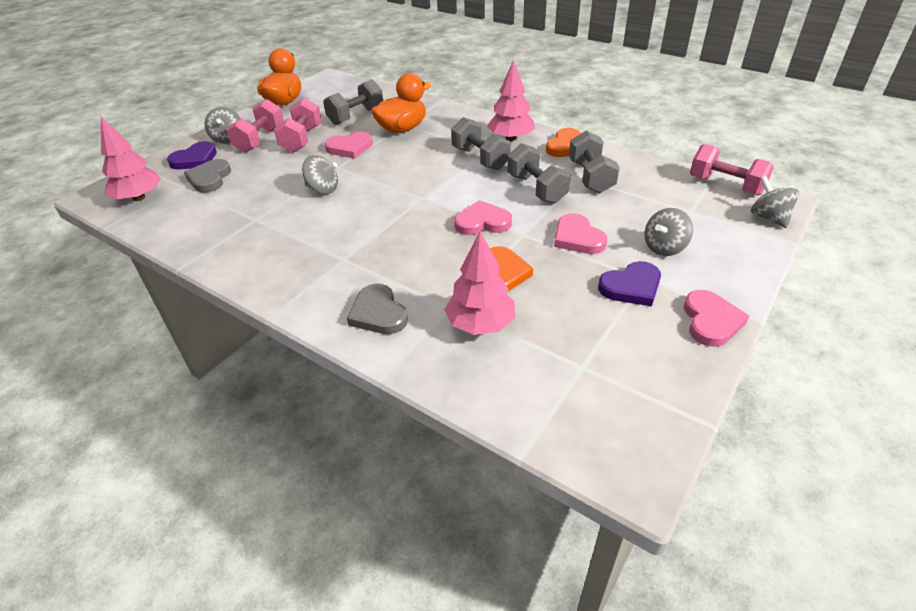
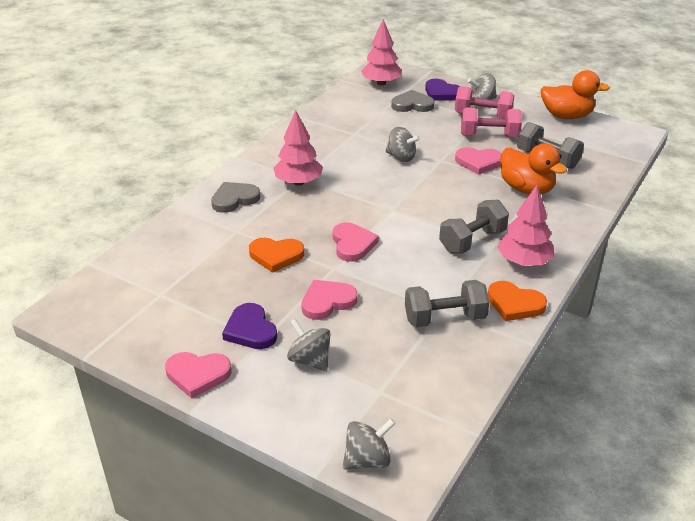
camera: 85 degrees right, 5 degrees down
grey spinning top [302,155,338,194] -> grey spinning top turned 75 degrees counterclockwise [385,127,420,162]
pink heart [325,131,373,159] -> pink heart turned 60 degrees counterclockwise [455,147,502,175]
pink tree [444,232,515,335] -> pink tree moved to [273,110,323,186]
grey dumbbell [507,143,571,204] -> none
pink dumbbell [690,144,774,196] -> none

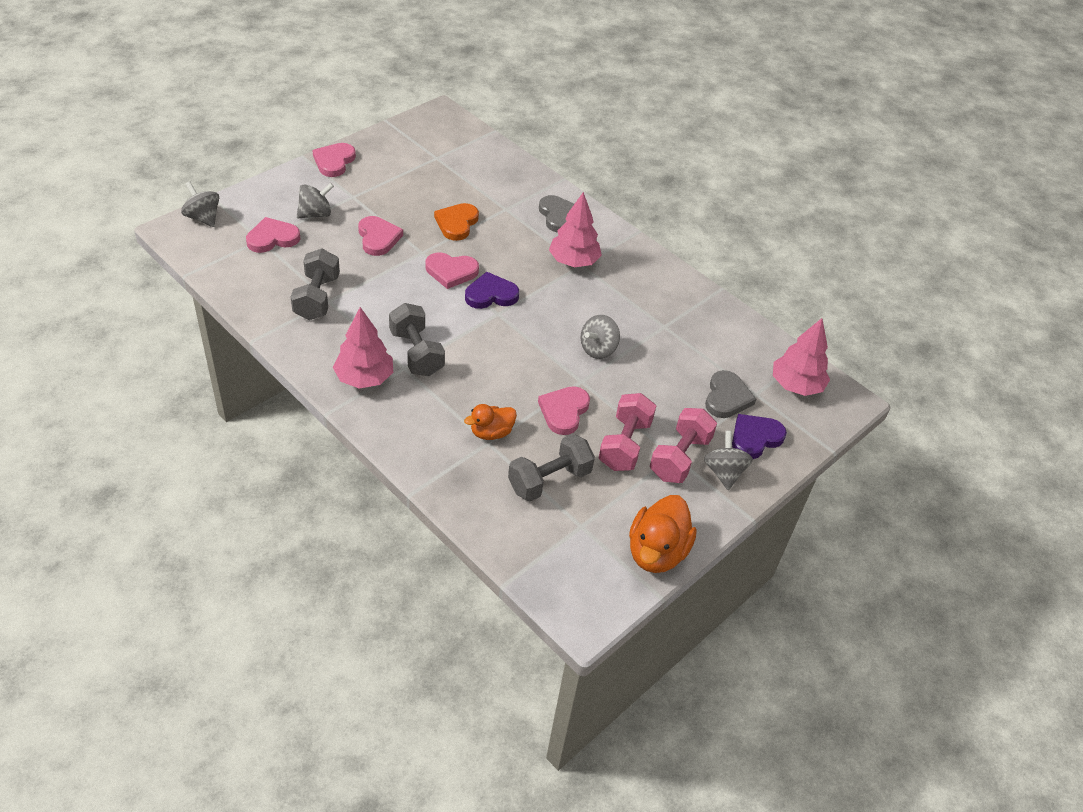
camera: 100 degrees right, 10 degrees up
purple heart [222,303,277,349] -> purple heart moved to [465,272,519,309]
grey spinning top [343,418,396,470] -> grey spinning top turned 150 degrees clockwise [181,182,219,227]
orange heart [488,281,547,321] -> none
orange duck [500,143,567,194] -> orange duck [464,404,517,440], size x0.61
none -> pink heart [246,217,300,253]

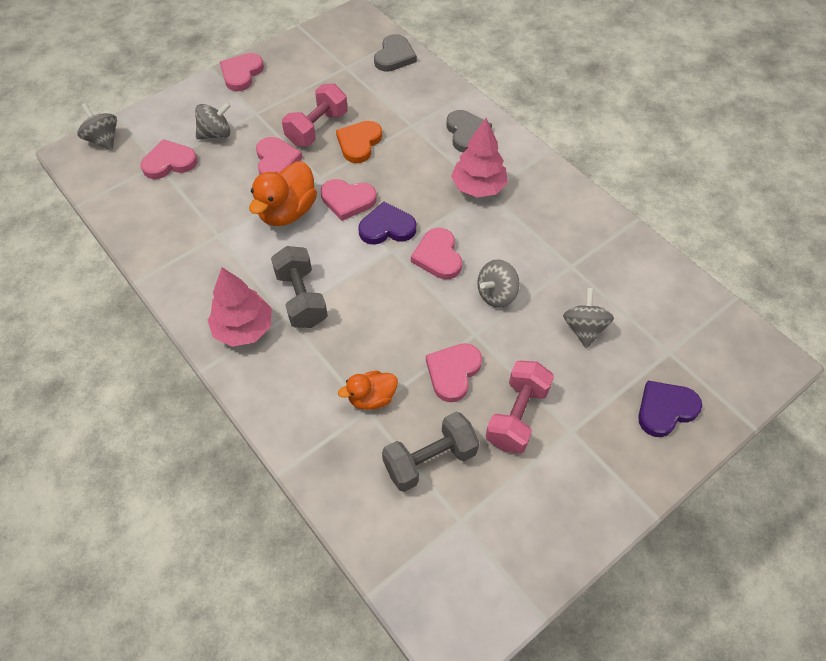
camera: 10 degrees right, 10 degrees up
grey dumbbell [291,248,340,320] -> none
orange duck [629,495,697,573] -> orange duck moved to [249,161,317,226]
pink dumbbell [650,408,717,483] -> pink dumbbell moved to [282,83,348,146]
grey spinning top [704,431,753,490] -> grey spinning top moved to [563,288,614,348]
grey heart [705,370,756,418] -> grey heart moved to [374,34,417,72]
pink tree [773,318,830,396] -> none
none -> pink heart [411,228,462,279]

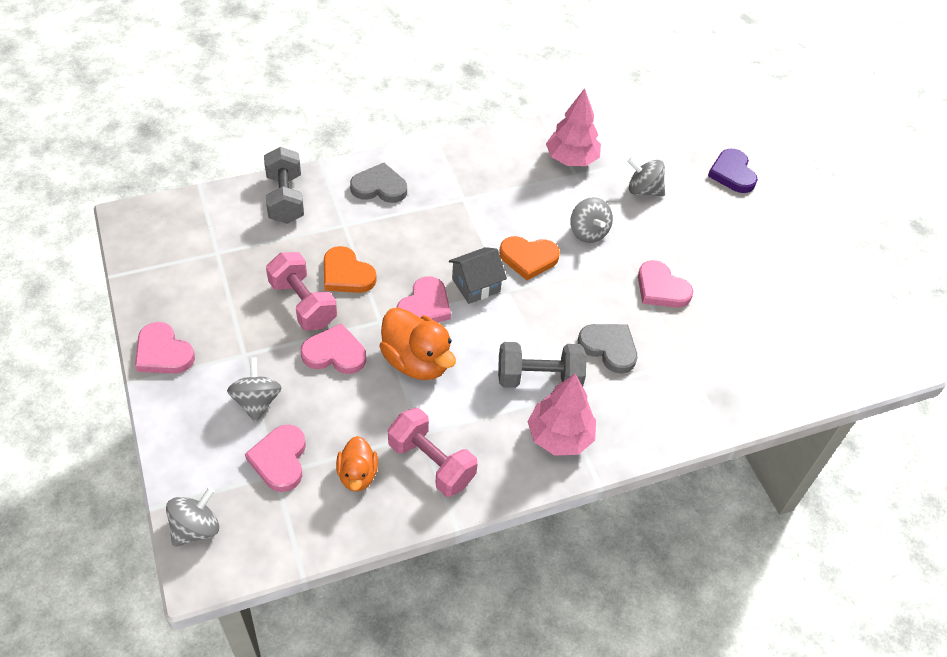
camera: 75 degrees left, 5 degrees down
grey spinning top [77,103,117,150] -> grey spinning top turned 150 degrees clockwise [166,487,219,547]
orange duck [338,371,398,410] -> orange duck moved to [336,436,378,492]
purple heart [358,202,416,245] -> grey house [449,247,507,304]
grey heart [374,34,417,72] -> grey heart moved to [578,324,637,374]
grey dumbbell [382,412,479,492] -> grey dumbbell moved to [264,147,304,224]
pink heart [411,228,462,279] -> orange heart [499,236,560,280]
pink tree [451,118,508,197] -> pink tree moved to [546,88,601,166]
pink dumbbell [486,360,554,454] -> pink dumbbell moved to [388,408,478,497]

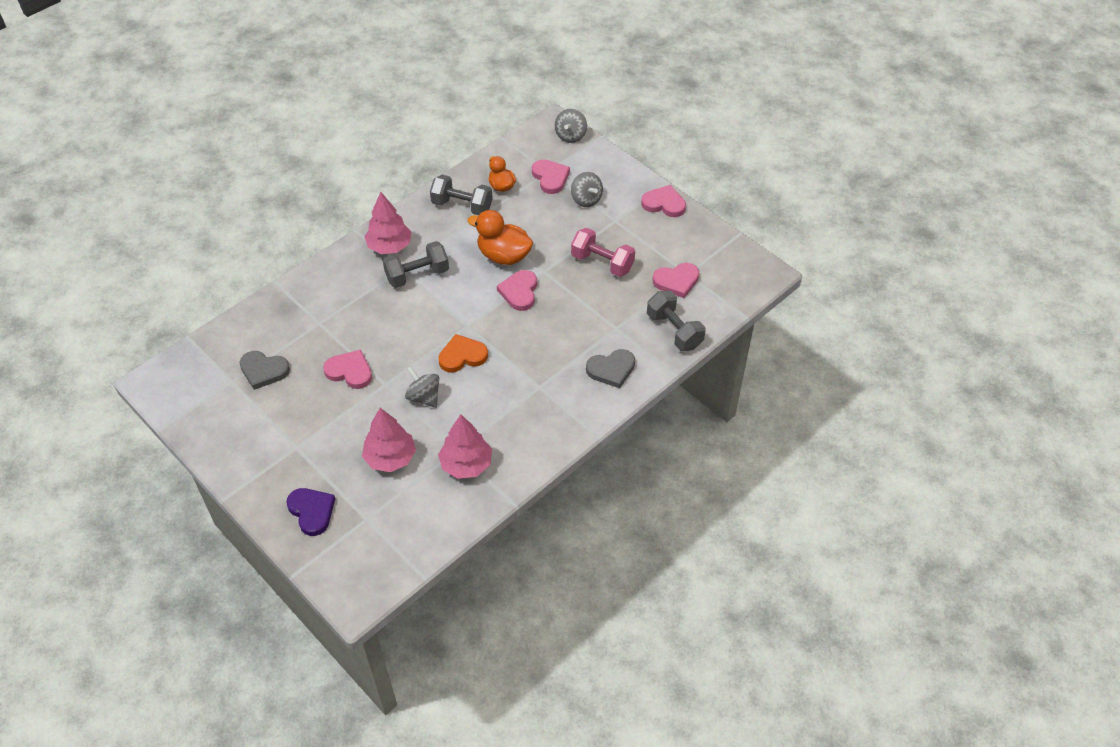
camera: 160 degrees right, 0 degrees up
pink heart [301,323,366,374] -> pink heart moved to [652,263,699,298]
orange heart [324,246,377,293] -> none
pink dumbbell [388,408,478,497] -> grey dumbbell [430,175,493,215]
grey house [449,247,507,304] -> none
grey heart [578,324,637,374] -> grey heart moved to [239,351,290,390]
grey spinning top [627,158,665,196] -> pink tree [362,408,416,472]

